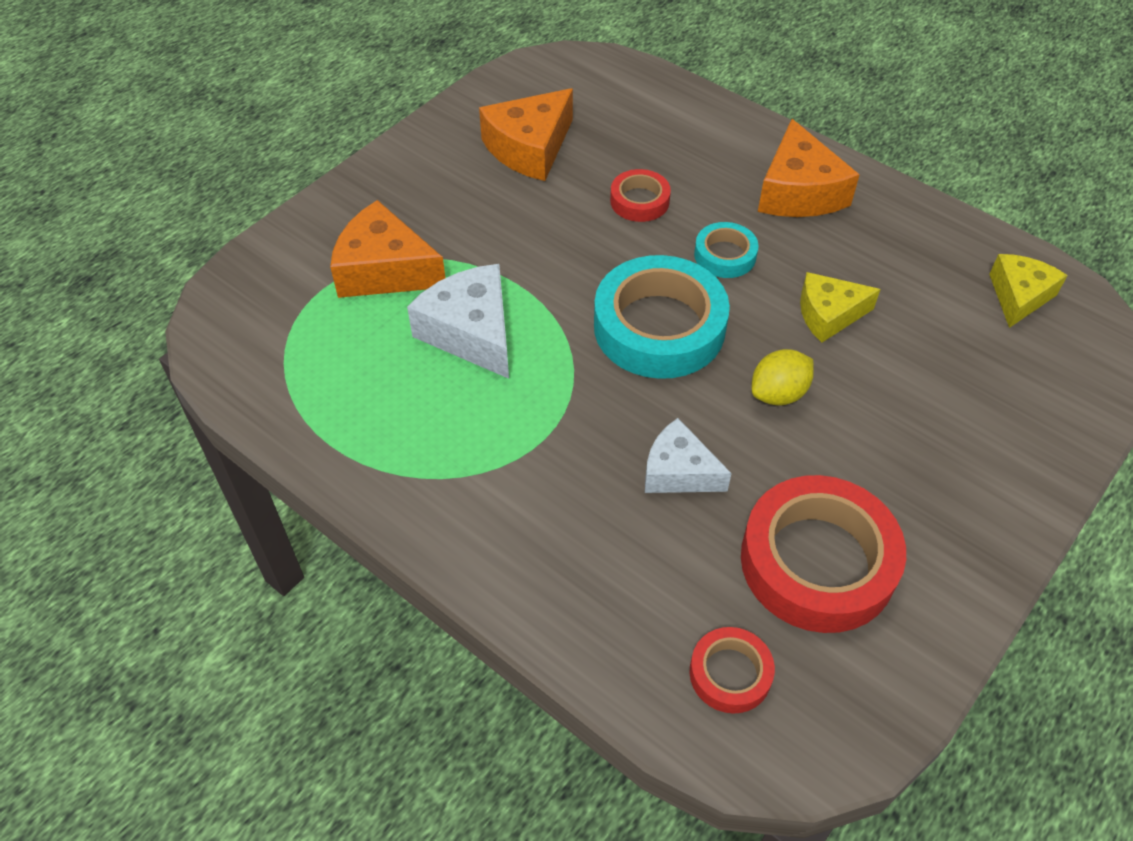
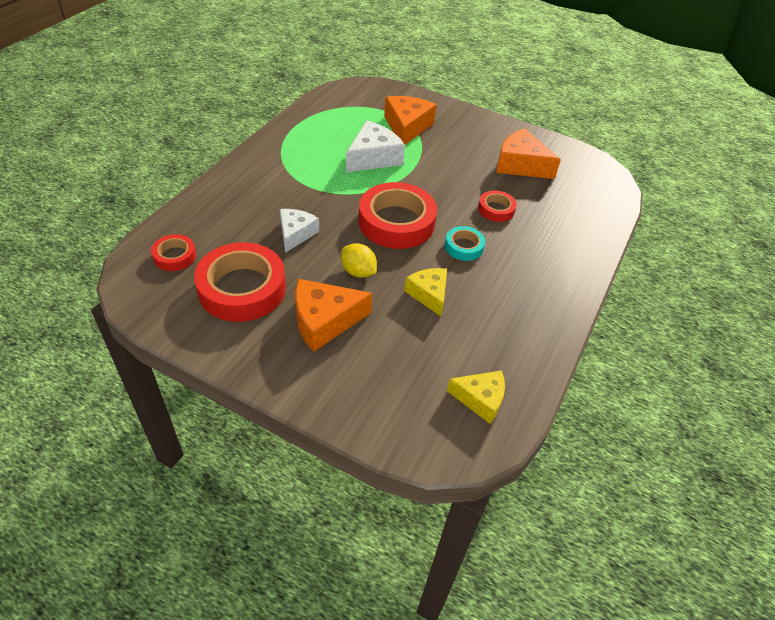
camera: 75 degrees right, 5 degrees down
turquoise tape [594,255,730,379] -> red tape [359,182,437,249]
orange cheese [758,119,860,217] -> orange cheese moved to [295,279,372,352]

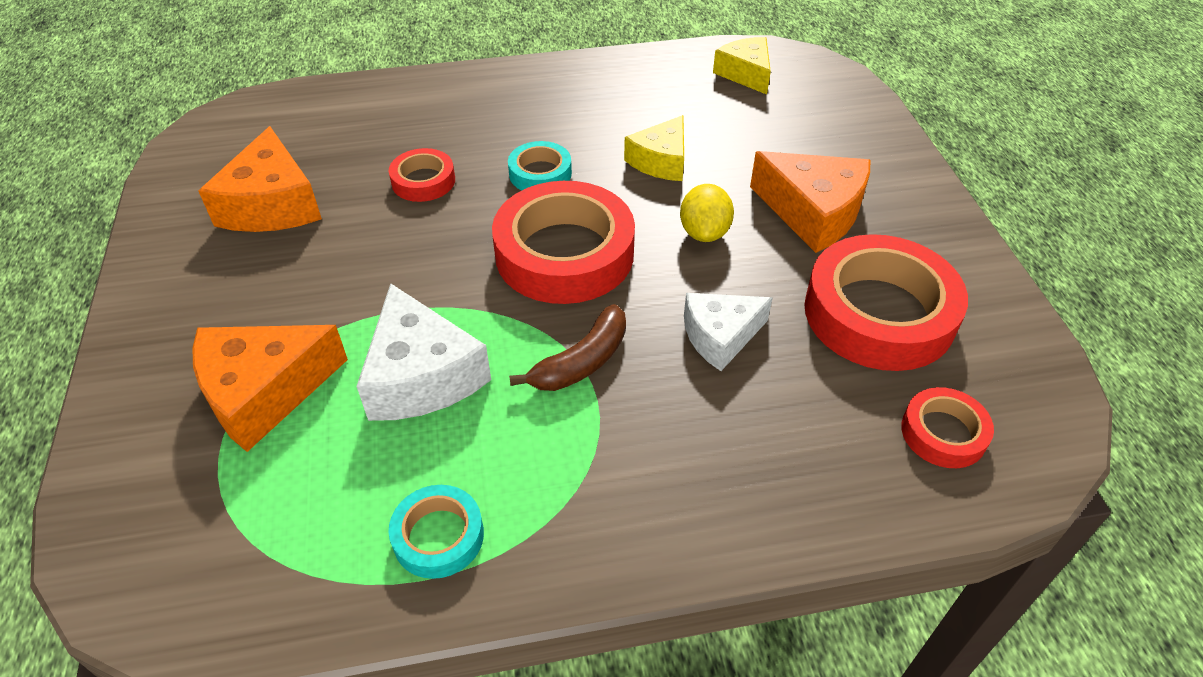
camera: 125 degrees left, 0 degrees up
white cheese [346,121,405,172] -> white cheese turned 120 degrees counterclockwise [356,283,491,421]
none -> turquoise tape [388,485,484,579]
none -> brown banana [509,304,626,391]

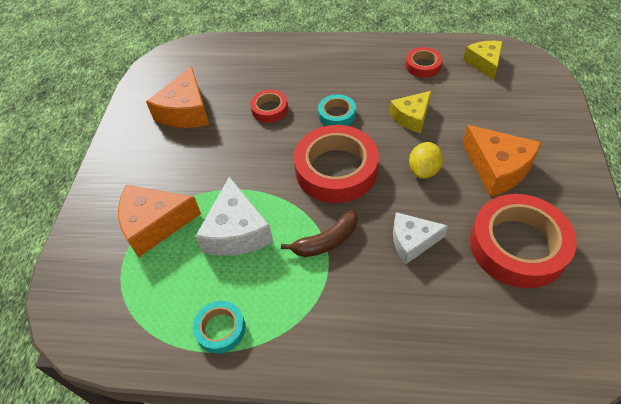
camera: 20 degrees right, 5 degrees up
red tape [901,387,994,468] -> red tape moved to [406,47,442,78]

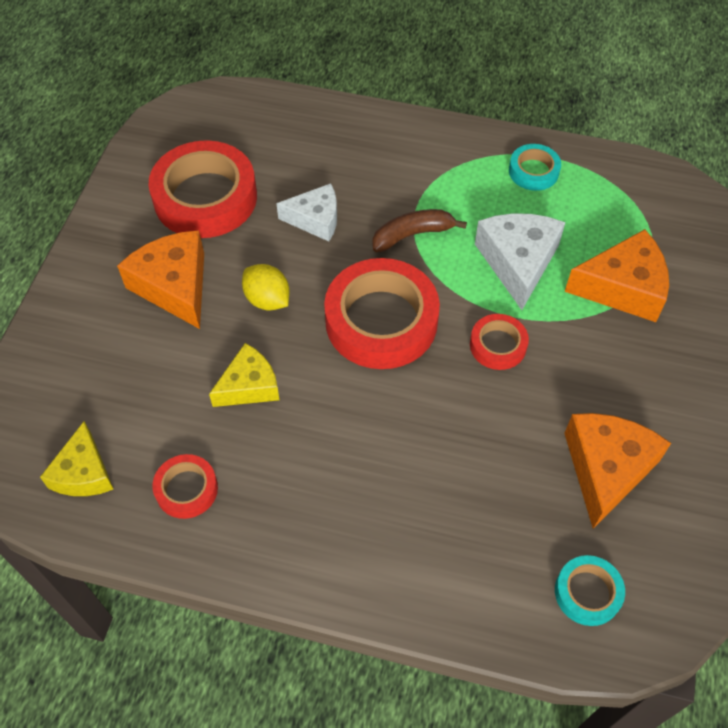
camera: 175 degrees left, 5 degrees up
red tape [250,90,288,123] -> red tape moved to [470,314,529,370]
turquoise tape [318,94,356,126] -> turquoise tape moved to [555,555,625,626]
yellow lemon [409,142,443,179] -> yellow lemon turned 75 degrees counterclockwise [242,264,290,310]

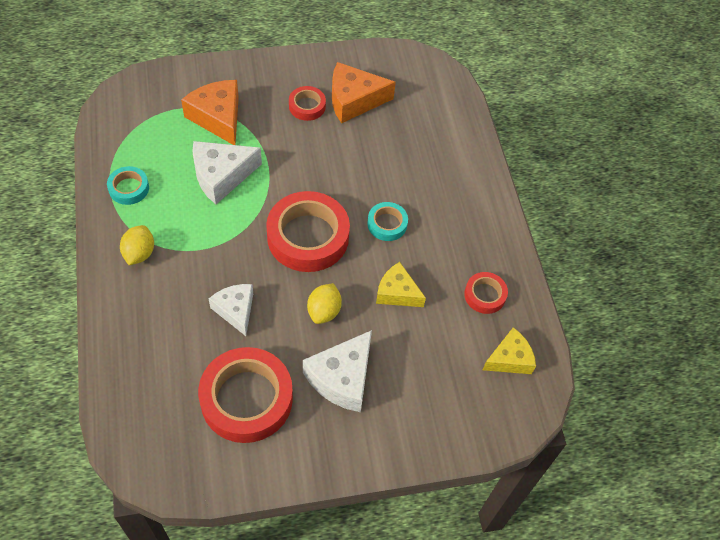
camera: 120 degrees left, 0 degrees up
orange cheese [117,230,204,329] -> white cheese [303,330,372,412]
brown banana [372,209,467,252] -> none
red tape [470,314,529,370] -> red tape moved to [289,86,326,121]
turquoise tape [555,555,625,626] -> turquoise tape moved to [367,202,408,241]
none -> yellow lemon [120,225,154,265]

